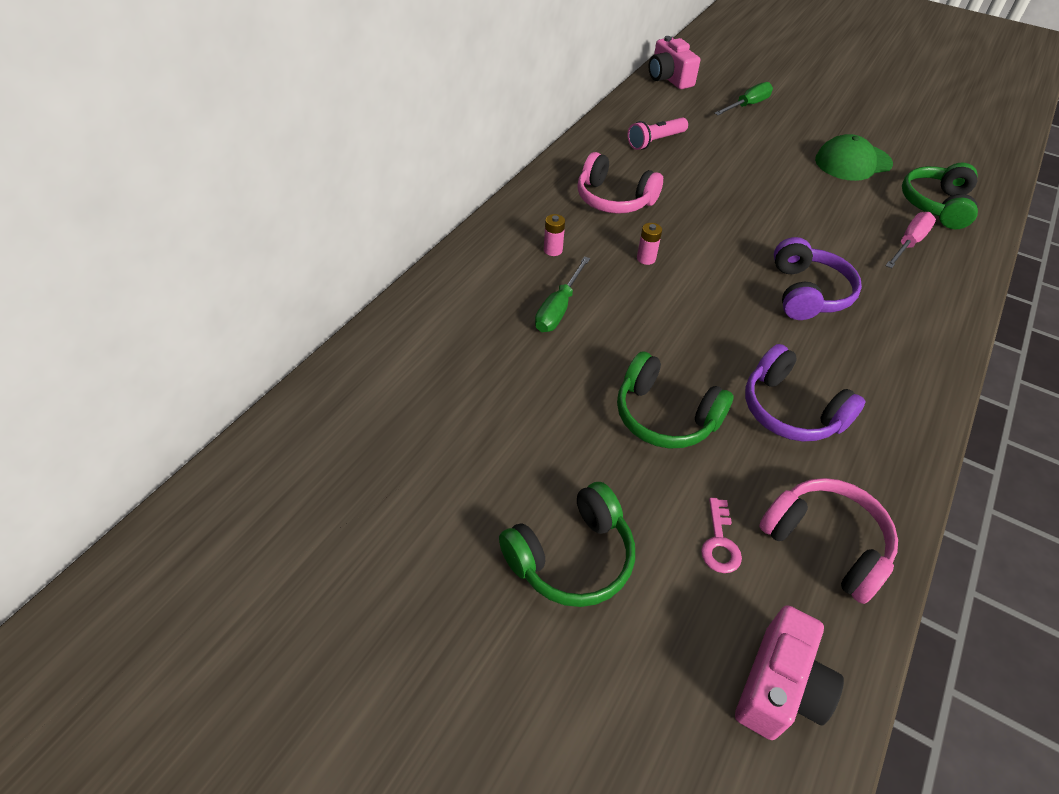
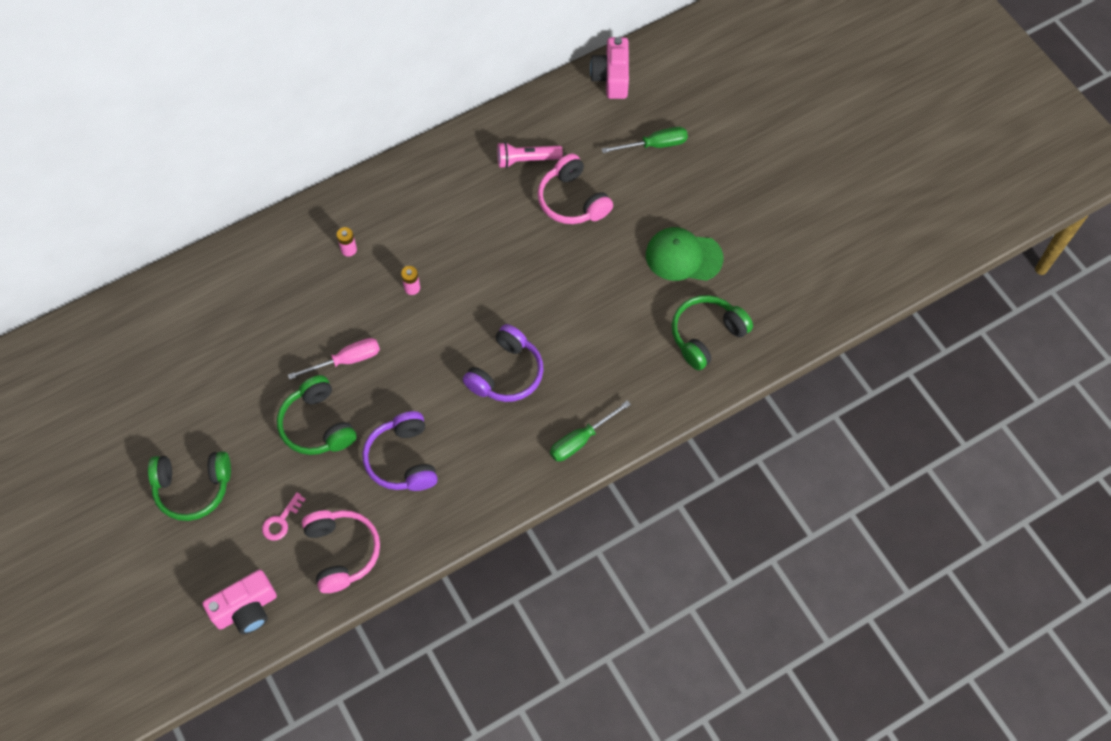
camera: 30 degrees right, 15 degrees up
green screwdriver [535,256,590,332] -> green screwdriver moved to [550,400,631,461]
pink headphones [577,152,663,214] -> pink headphones moved to [538,154,613,224]
pink screwdriver [885,212,936,269] -> pink screwdriver moved to [288,338,380,380]

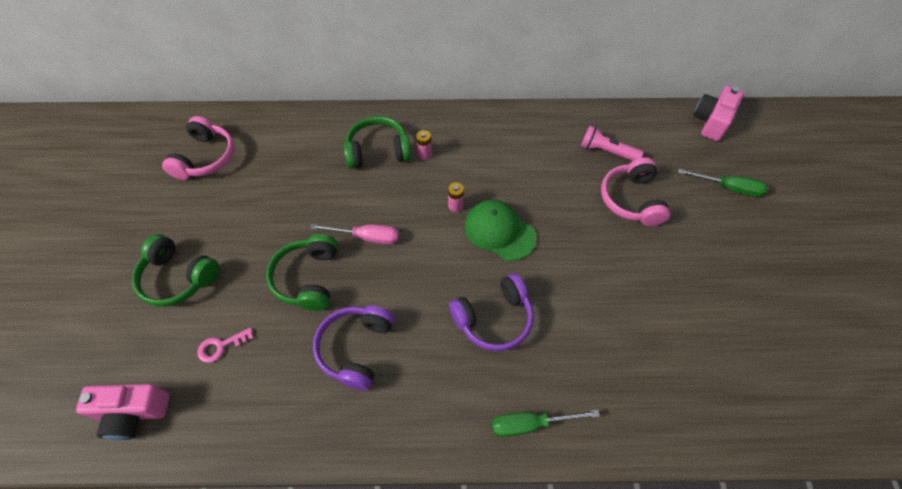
camera: 30 degrees right, 5 degrees down
pink headphones [302,510,380,593] -> pink headphones moved to [162,116,234,180]
green cap [646,227,724,281] -> green cap moved to [465,200,536,261]
green headphones [672,295,753,370] -> green headphones moved to [344,116,411,169]

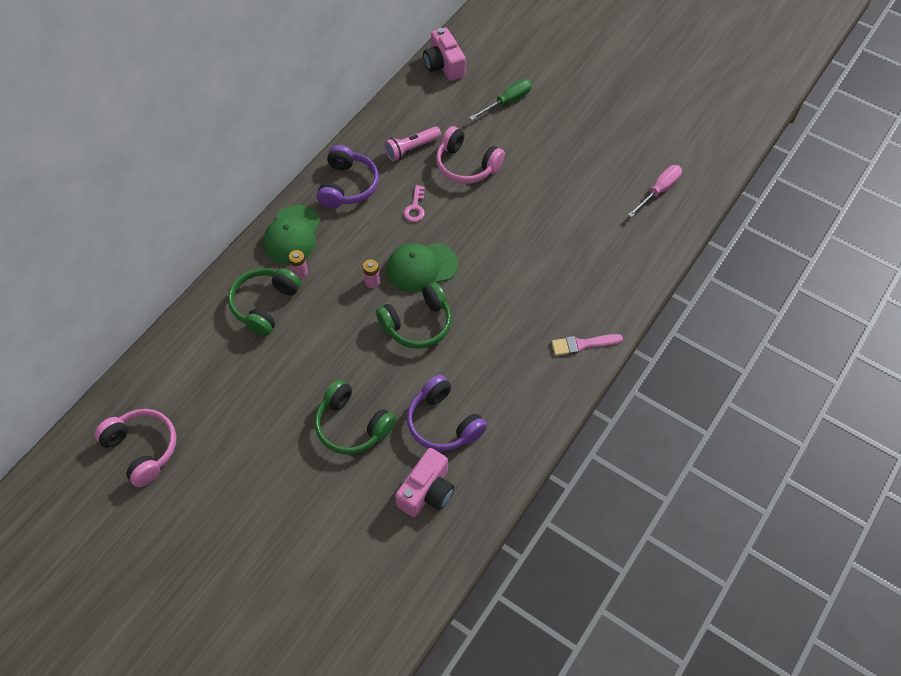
camera: 55 degrees left, 0 degrees up
pink camera [76,384,170,440] -> pink camera moved to [395,448,454,517]
green headphones [132,234,220,307] -> green headphones moved to [376,282,452,349]
pink key [197,328,253,363] -> pink key moved to [403,185,425,222]
pink screwdriver [310,224,399,244] -> pink screwdriver moved to [628,165,682,218]
purple headphones [449,273,534,352] -> purple headphones moved to [317,145,379,208]
green screwdriver [492,410,600,437] -> pink brush [551,334,623,356]
none -> green cap [263,205,320,264]

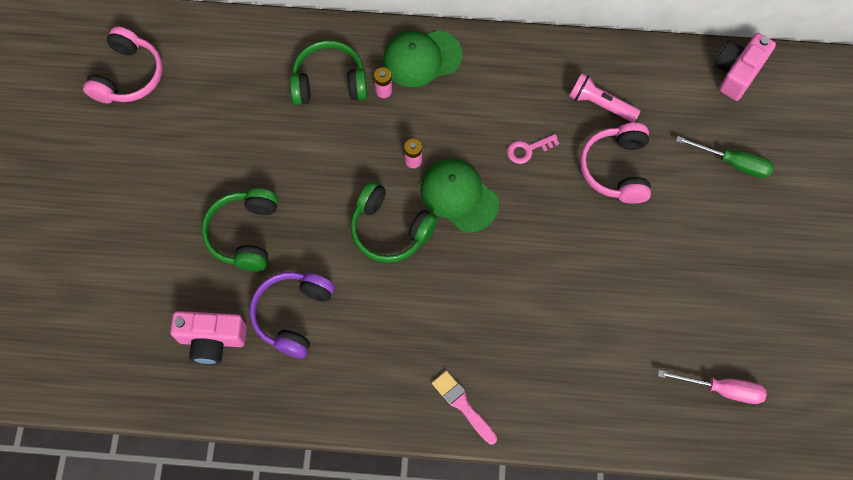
camera: 60 degrees right, 10 degrees up
purple headphones [317,145,379,208] -> none

